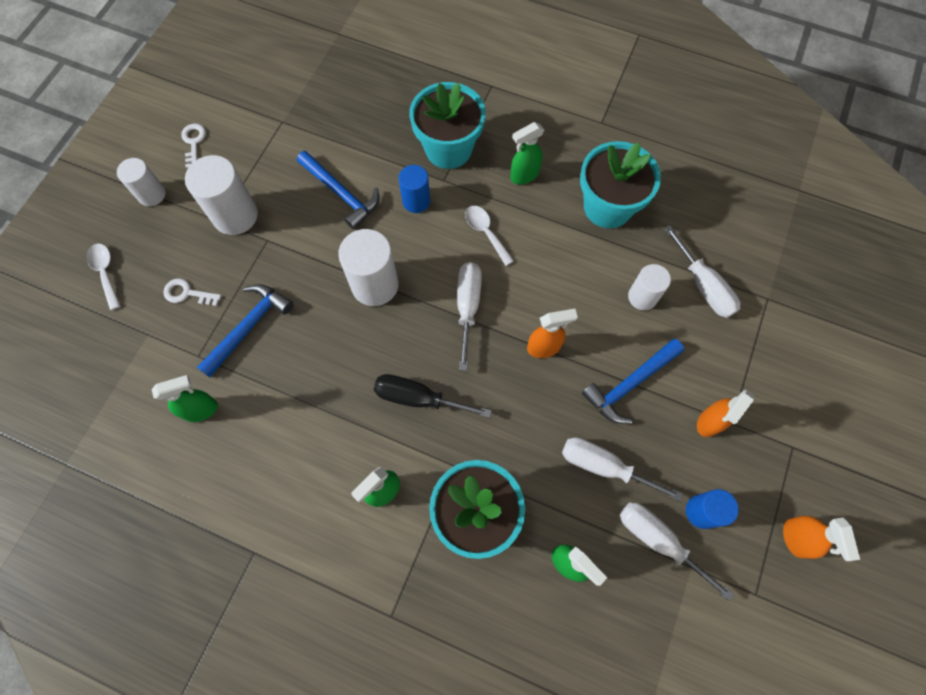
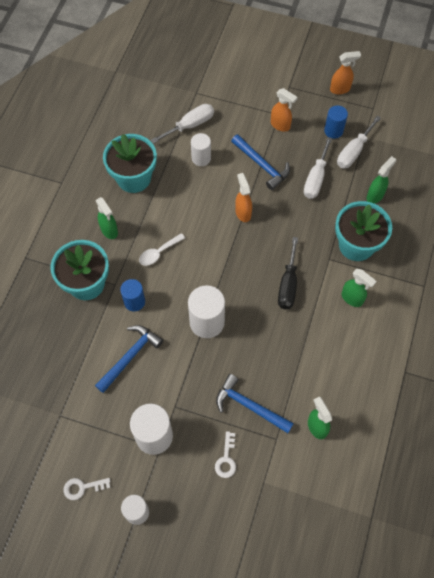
camera: 95 degrees left, 5 degrees down
white spoon [87,244,120,310] -> none
white screwdriver [457,262,482,371] -> none

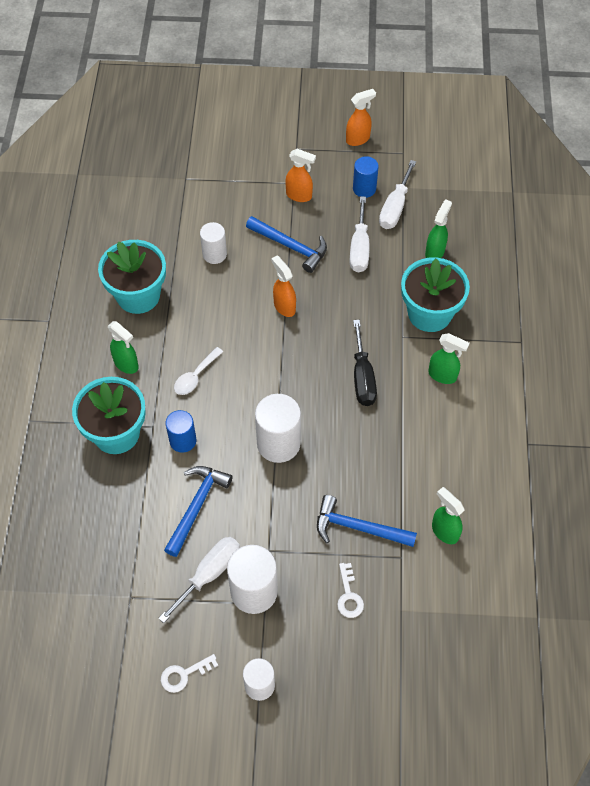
camera: 15 degrees left, 5 degrees down
white screwdriver [151,104,214,144] -> white screwdriver moved to [158,537,240,623]

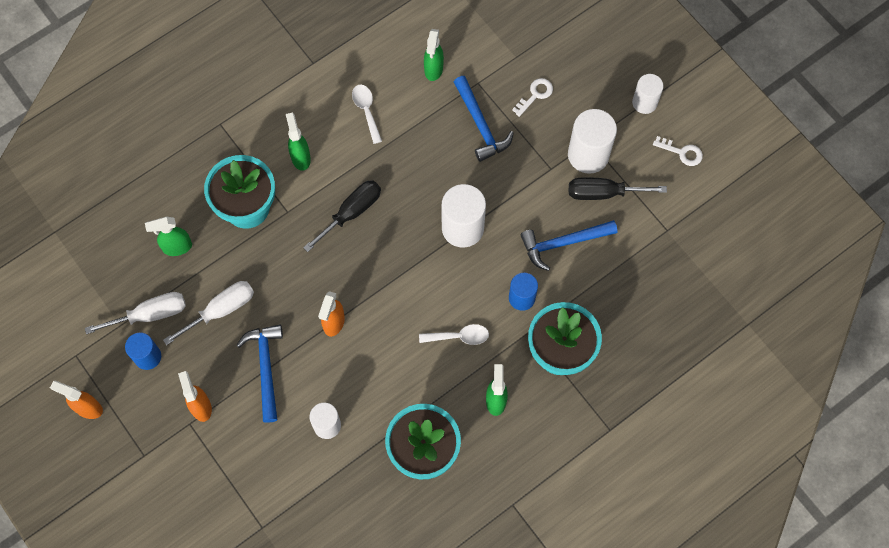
camera: 130 degrees left, 10 degrees up
white screwdriver [158,537,240,623] -> black screwdriver [569,177,667,200]
none -> white spoon [352,85,382,144]

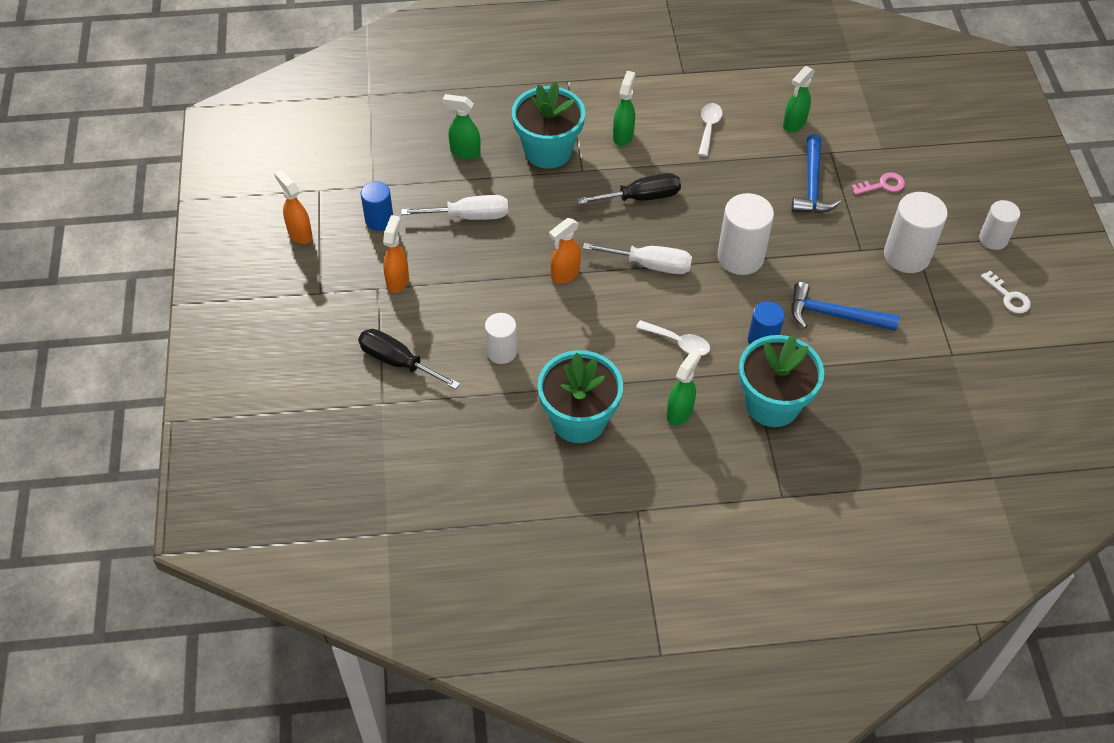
camera: 30 degrees right, 15 degrees down
white screwdriver [85,292,186,334] -> white screwdriver moved to [583,243,692,274]
blue hammer [236,325,283,423] -> none
white key [512,78,553,117] -> pink key [851,173,905,195]
black screwdriver [569,177,667,200] -> black screwdriver moved to [358,329,460,389]

